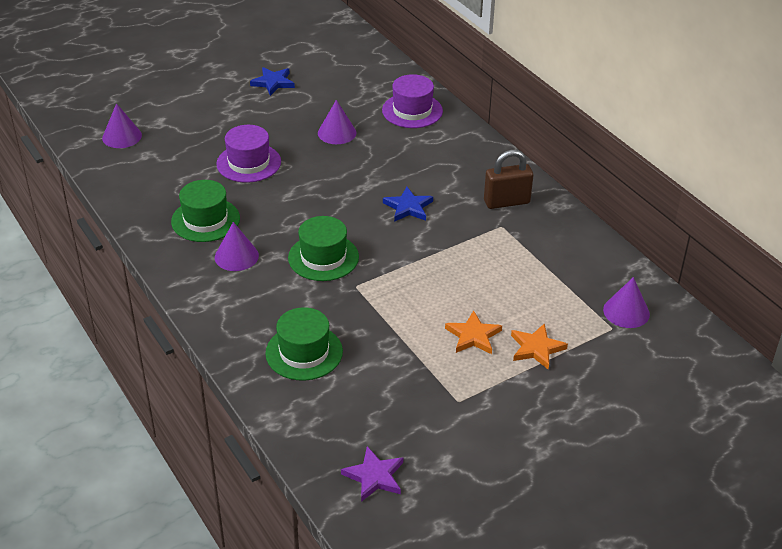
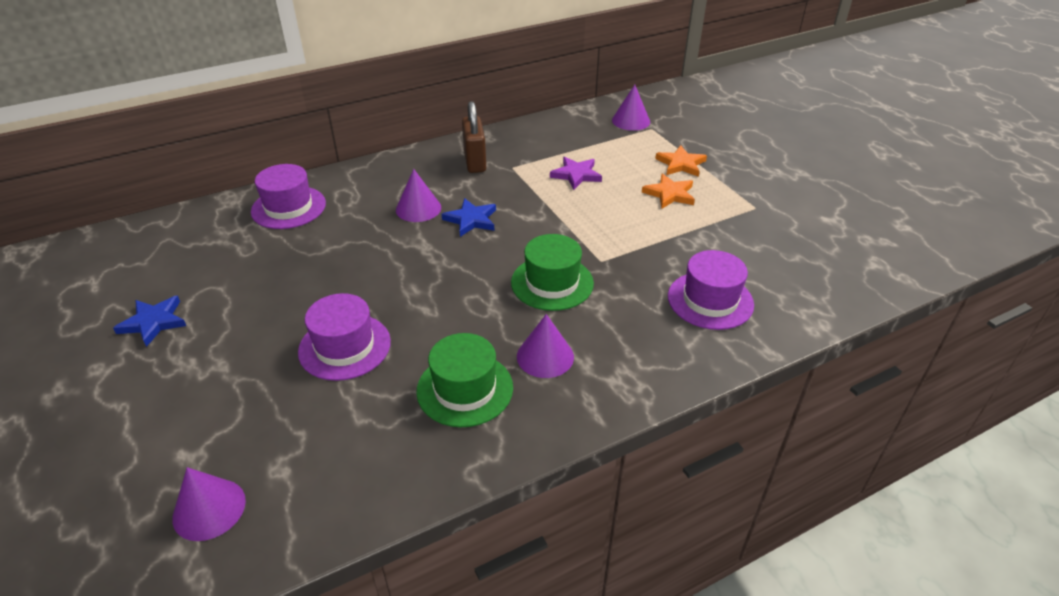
camera: 85 degrees left, 0 degrees up
green hat [265,307,343,381] -> purple hat [668,250,754,330]
purple cone [318,100,356,144] -> purple cone moved to [396,169,441,222]
purple star [341,446,403,502] -> purple star moved to [550,157,602,190]

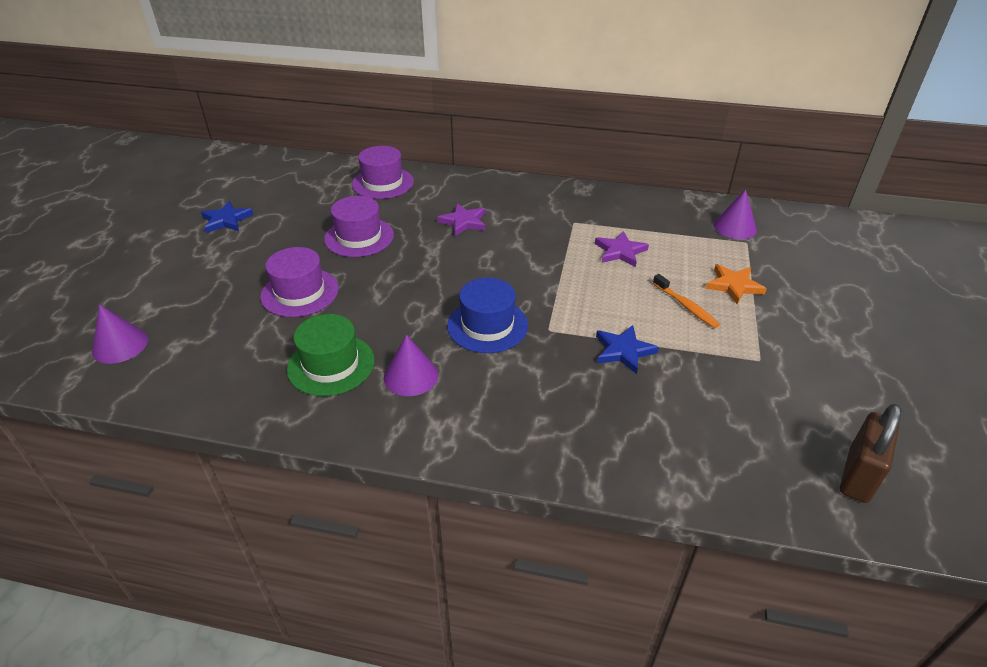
camera: 40 degrees right, 0 degrees up
purple cone [396,169,441,222] -> purple star [437,203,485,236]
blue star [442,198,496,237] -> blue star moved to [596,325,659,374]
brown padlock [462,101,486,173] -> brown padlock moved to [840,404,902,503]
green hat [511,234,594,311] -> blue hat [447,278,528,353]
orange star [642,173,695,209] -> orange toothbrush [653,274,720,328]
purple hat [668,250,754,330] -> purple hat moved to [324,196,394,257]

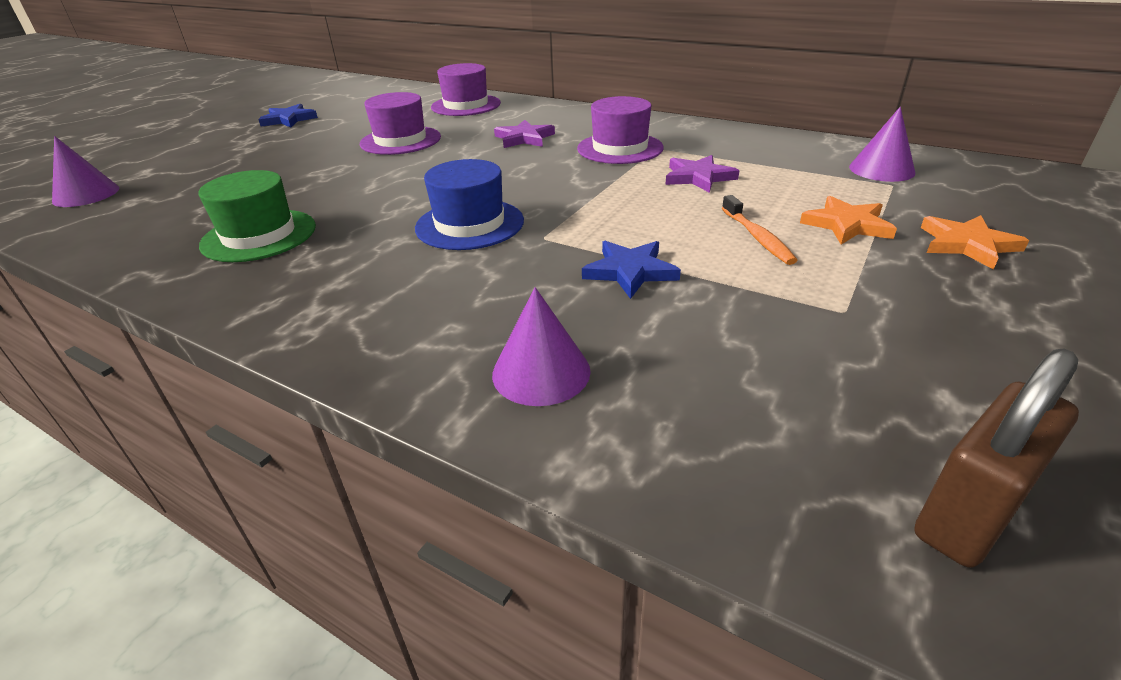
camera: 20 degrees right, 5 degrees down
purple hat [260,247,339,317] -> purple hat moved to [577,96,664,164]
purple cone [384,335,439,396] -> purple cone moved to [492,287,591,406]
none -> orange star [921,215,1029,269]

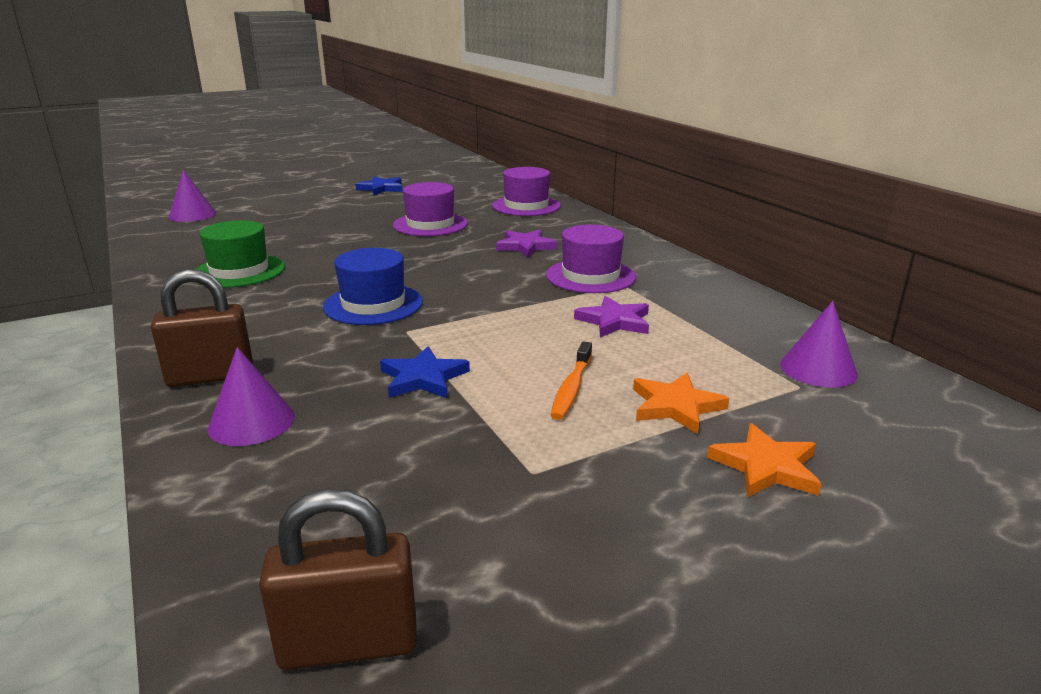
camera: 30 degrees right, 10 degrees down
none -> brown padlock [151,269,253,387]

